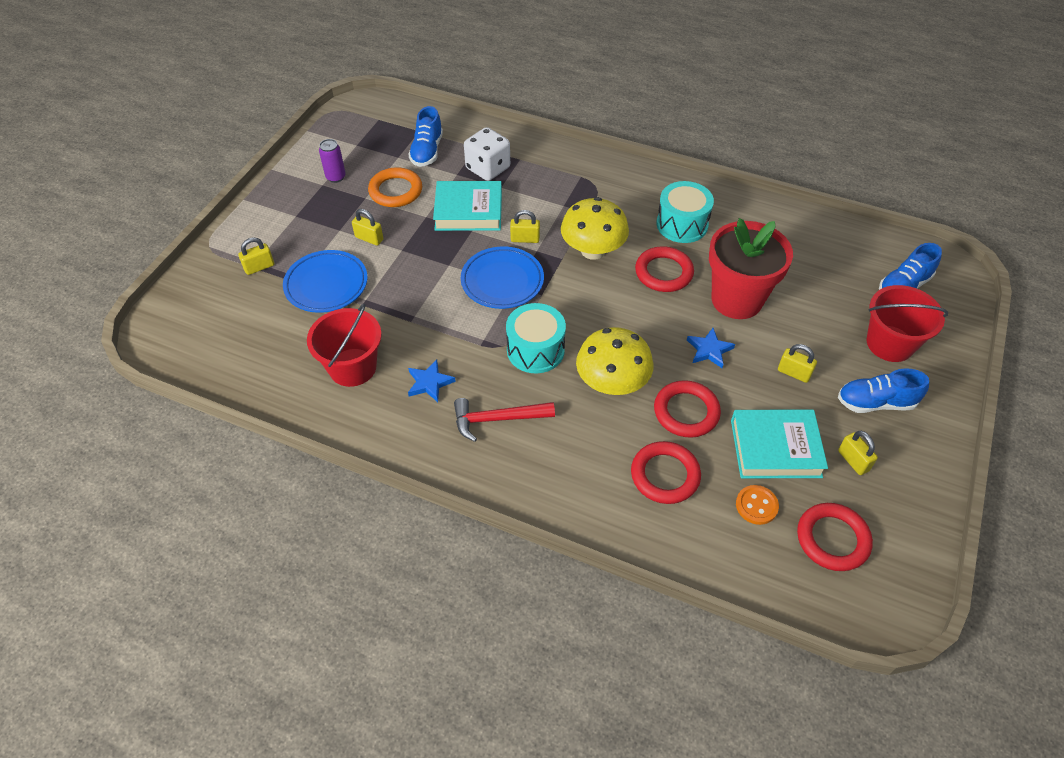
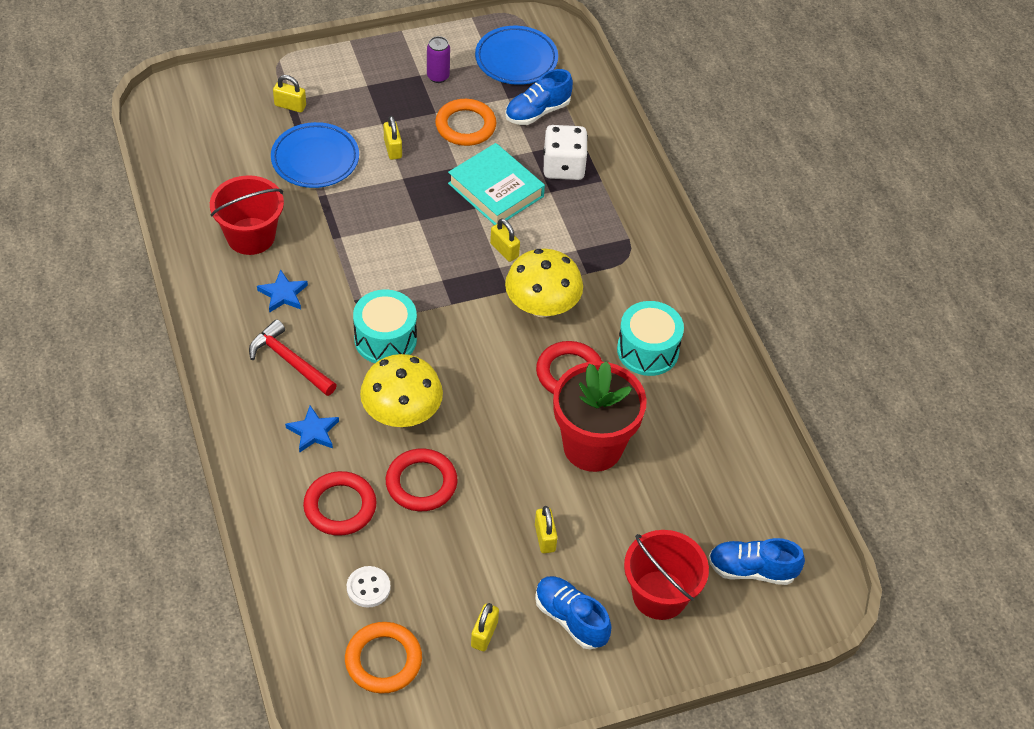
camera: 45 degrees right, 0 degrees up
blue plate [461,247,544,309] -> blue plate moved to [475,26,558,85]
blue star [687,328,735,368] -> blue star moved to [285,405,339,453]
turquoise book [731,409,828,478] -> none
orange button [736,485,779,525] -> white button [347,566,391,607]
red ring [797,503,873,571] -> orange ring [345,622,422,694]

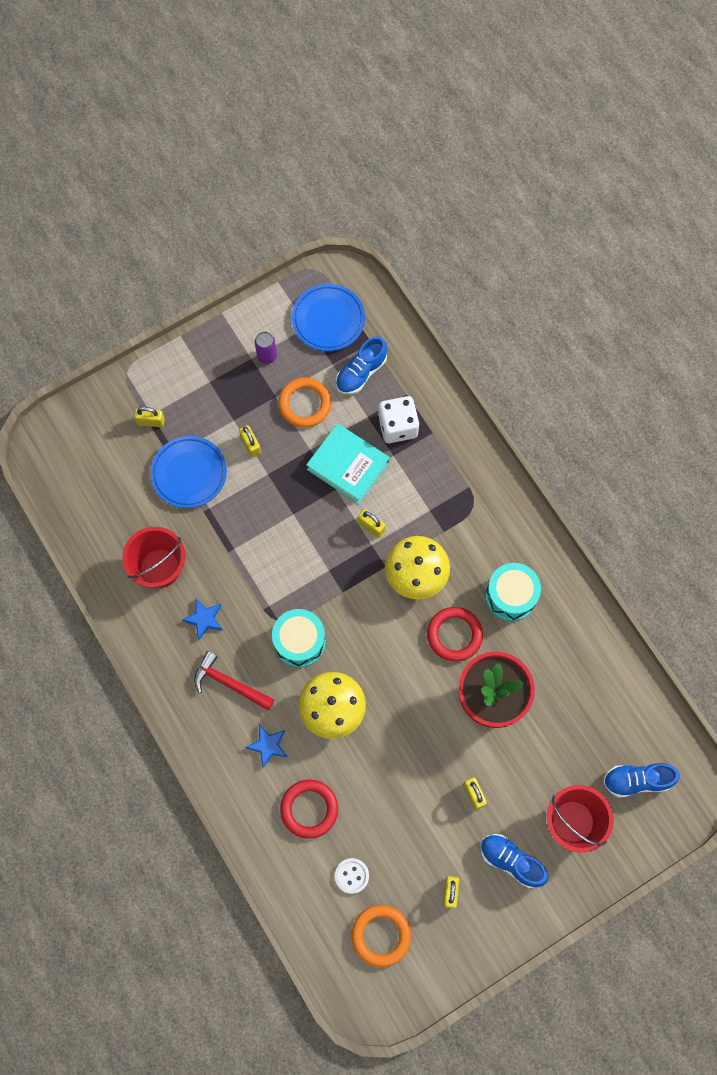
camera: 10 degrees left, 20 degrees up
red ring [386,448,458,511] -> none

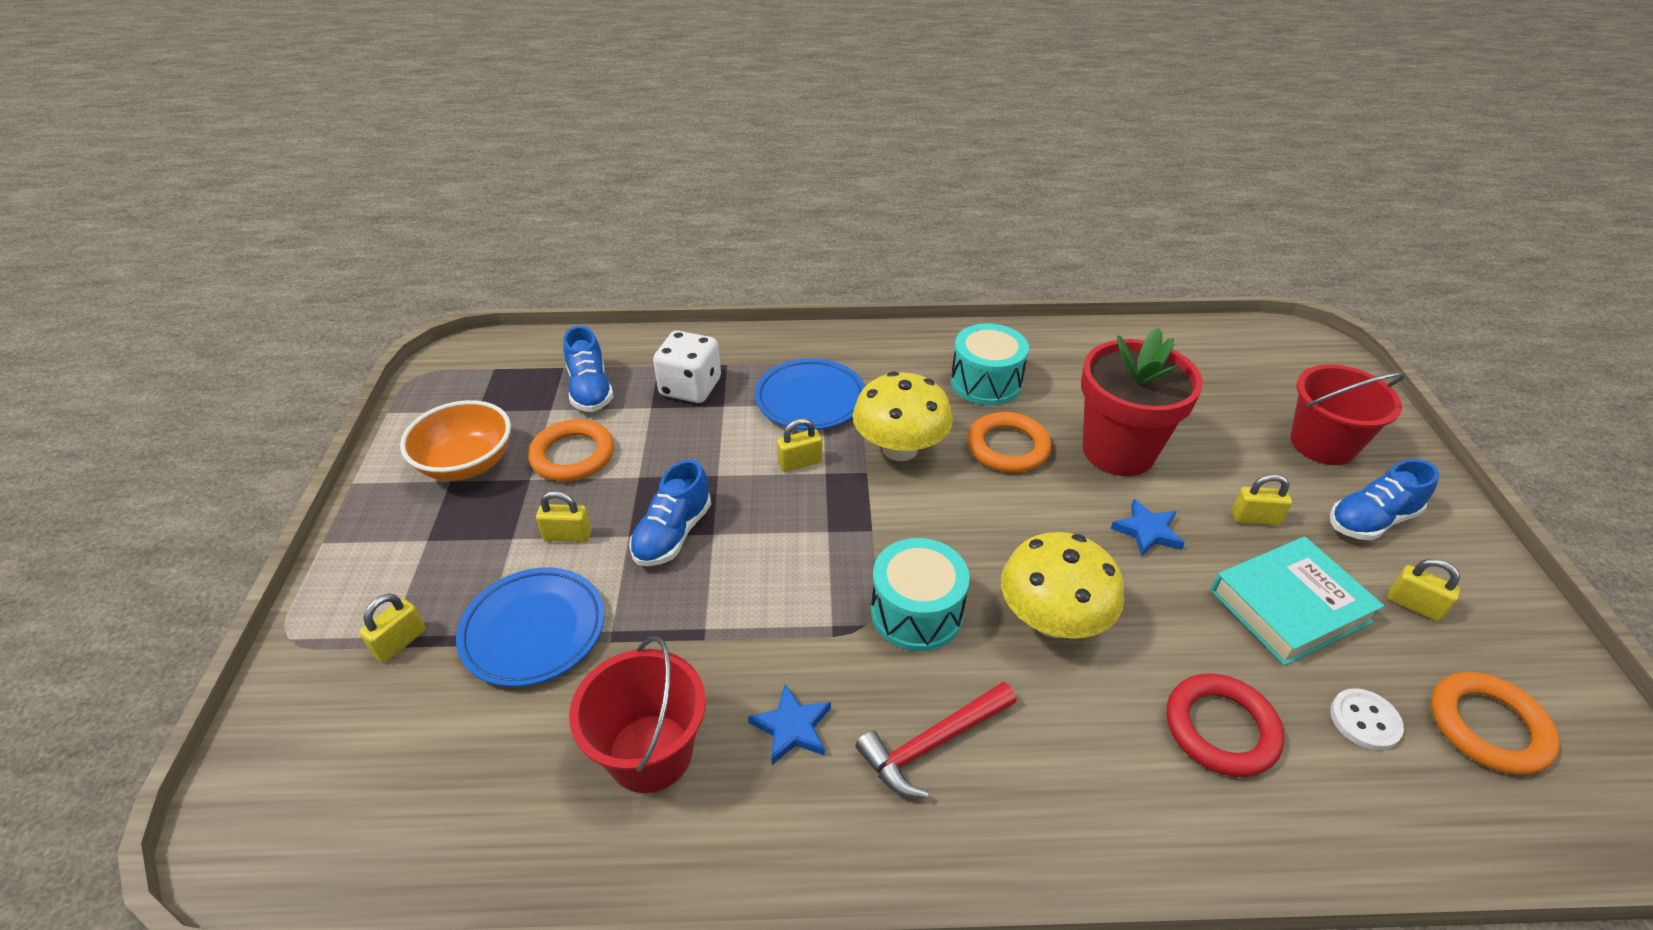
camera: 60 degrees left, 30 degrees down
blue star [245,725,288,768] -> blue star moved to [1111,499,1184,557]
purple can [255,332,277,364] -> orange bowl [400,400,511,481]
blue plate [292,284,365,351] -> blue plate moved to [755,358,865,430]
turquoise book [306,423,390,504] -> turquoise book moved to [1211,537,1384,665]
red ring [427,607,483,662] -> orange ring [967,412,1052,473]
blue shoe [603,763,680,798] -> blue shoe moved to [629,459,711,566]

